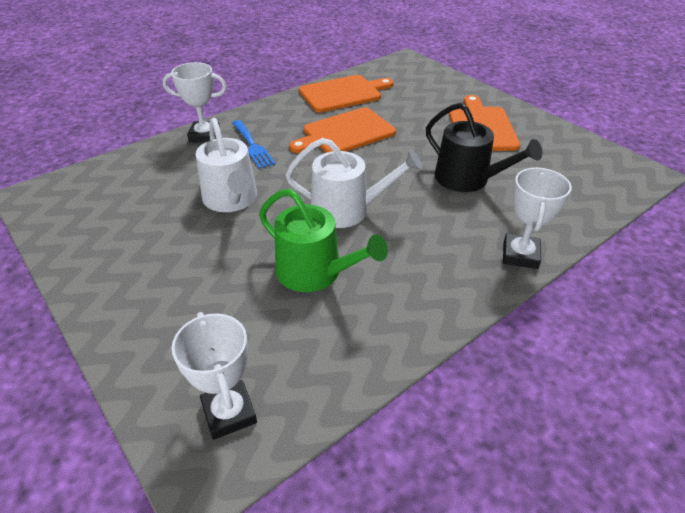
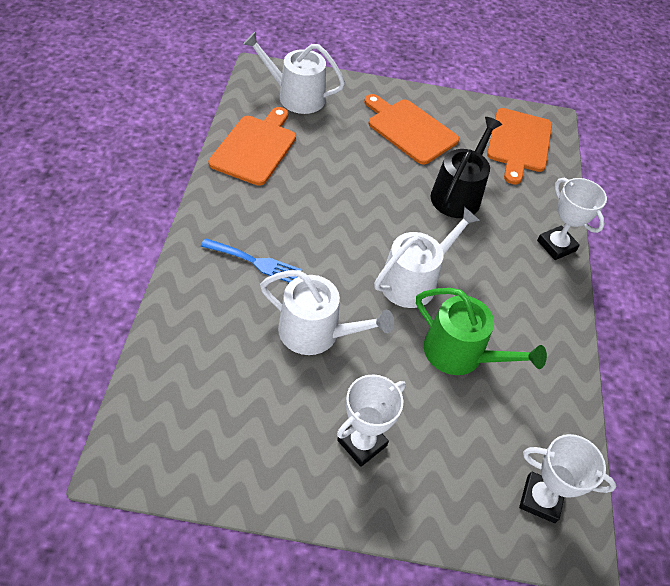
camera: 50 degrees left, 10 degrees up
white trophy [163,62,227,143] -> white trophy moved to [337,374,406,467]
green watering can [259,188,388,292] -> green watering can turned 45 degrees clockwise [416,288,547,375]
orange cutting board [289,107,396,153] -> orange cutting board moved to [487,108,552,185]
black watering can [426,103,542,192] -> black watering can turned 60 degrees counterclockwise [431,117,502,218]
none -> white watering can [243,32,345,114]

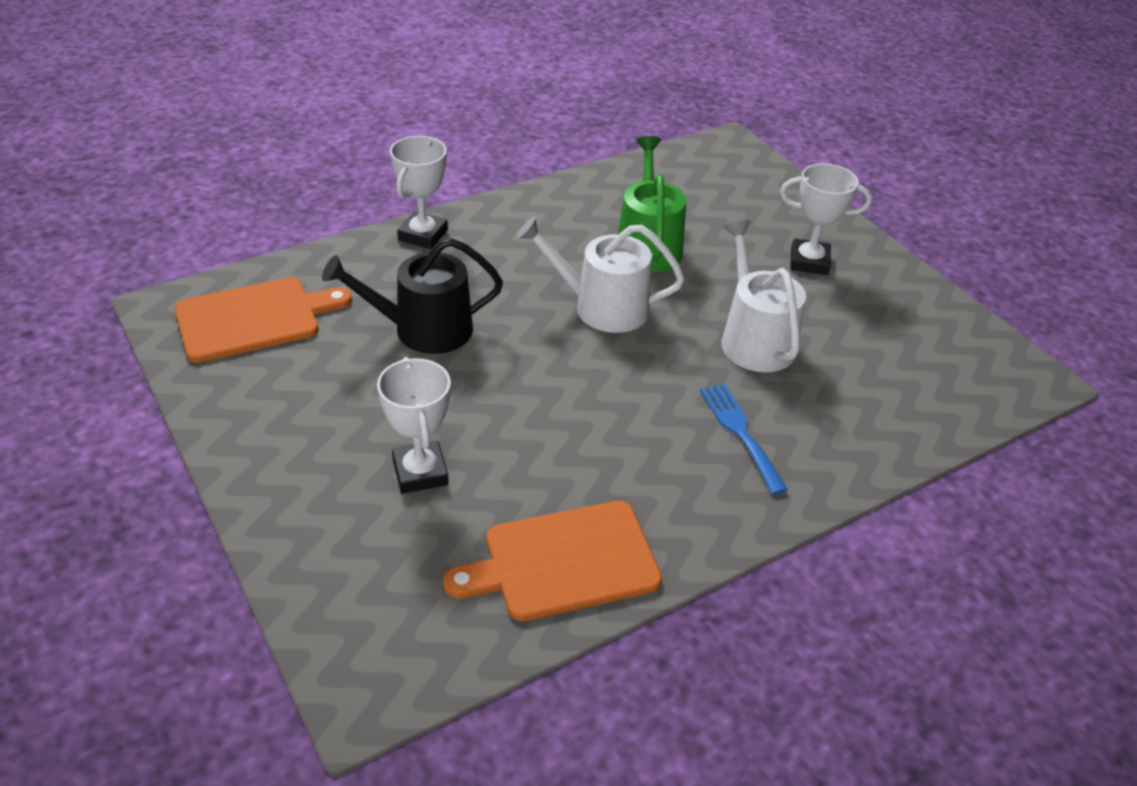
camera: 125 degrees left, 10 degrees down
white watering can [243,32,345,114] -> none
orange cutting board [364,94,459,165] -> none
white trophy [519,434,617,523] -> white trophy moved to [377,357,451,494]

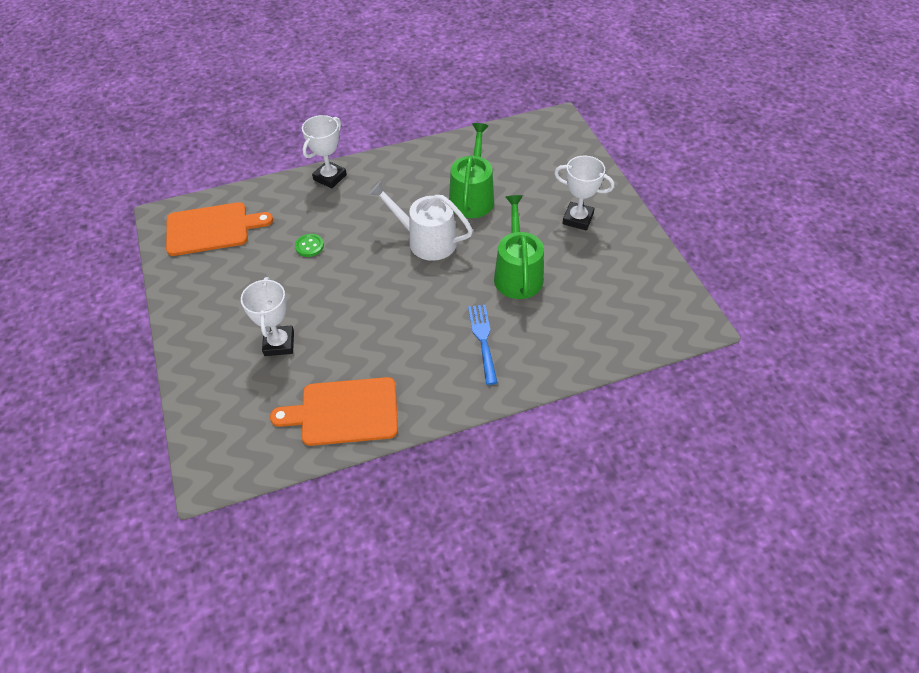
camera: 15 degrees right, 10 degrees up
black watering can [322,238,503,354] -> green button [295,234,324,257]
white watering can [722,220,806,372] -> green watering can [494,195,544,299]

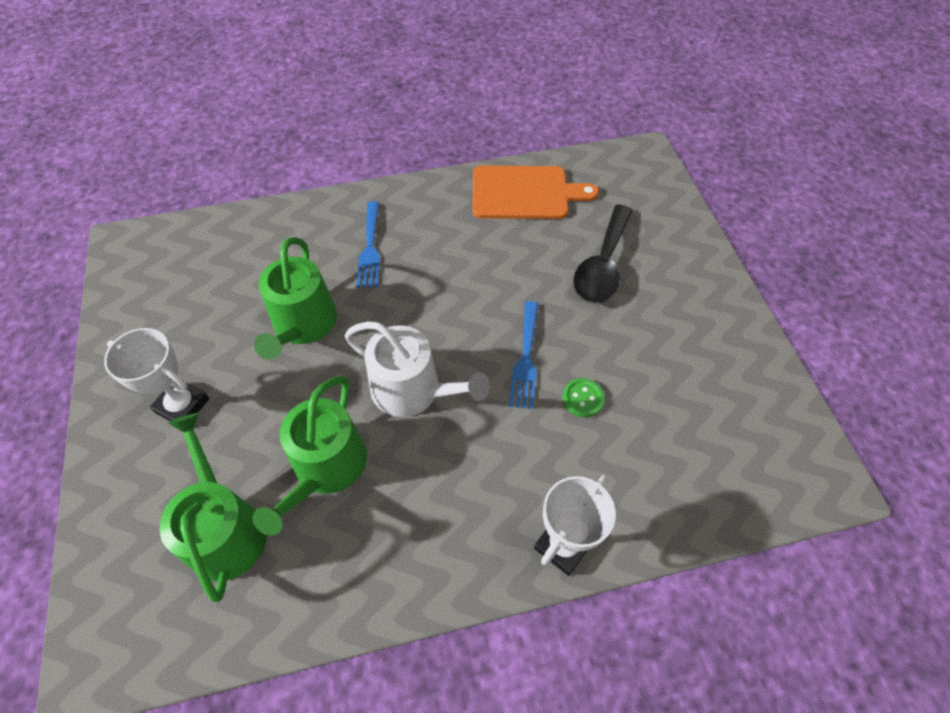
camera: 175 degrees left, 5 degrees up
orange cutting board [166,202,273,256] -> none
white trophy [241,277,294,356] -> black spoon [573,205,633,303]
none -> green watering can [160,413,267,602]
none -> blue fork [509,301,539,409]

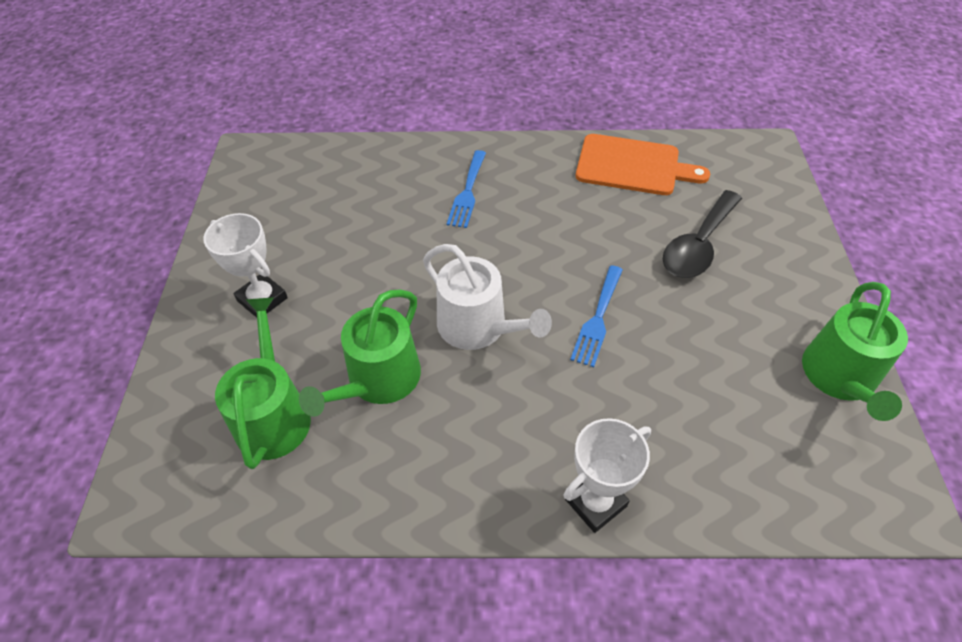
camera: 15 degrees right, 5 degrees down
green watering can [254,237,337,360] -> green watering can moved to [802,282,908,421]
green button [562,378,605,417] -> none

